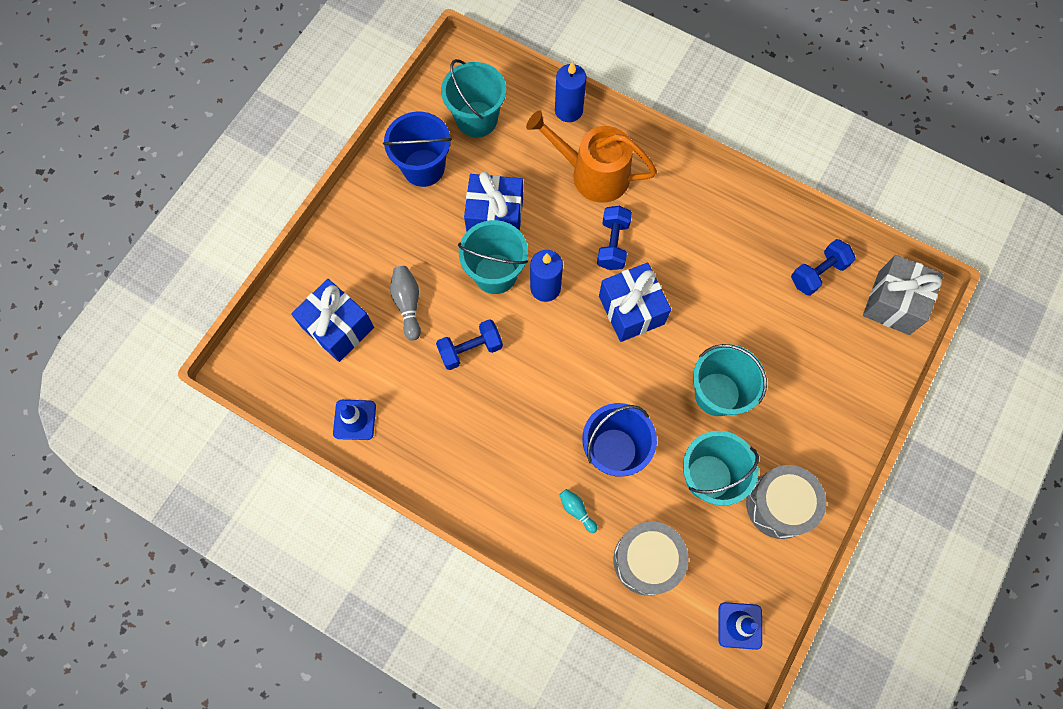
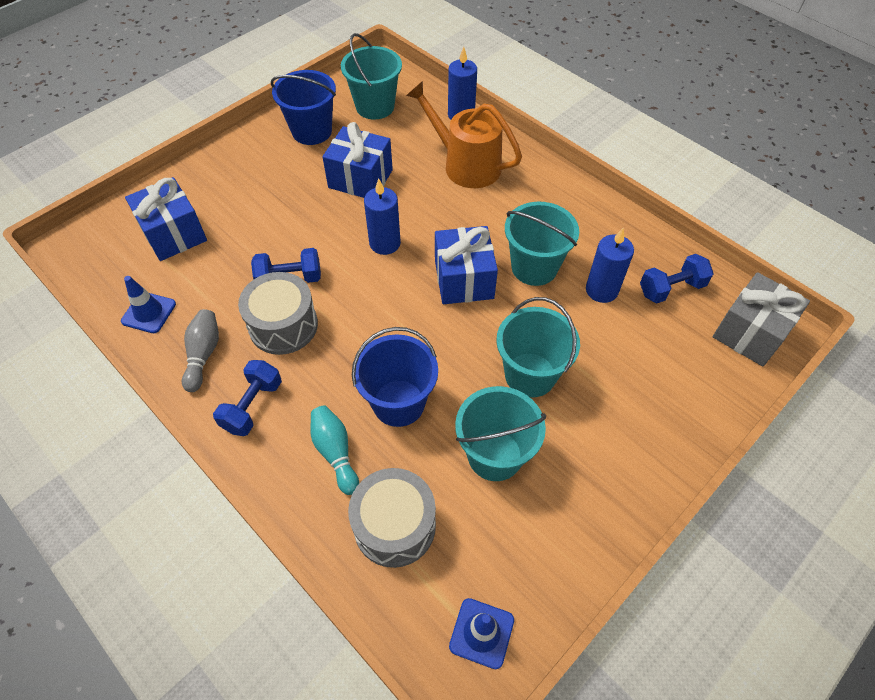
camera: 15 degrees right, 15 degrees down
grey bowling pin [390,266,421,341] -> grey bowling pin moved to [182,309,219,392]
turquoise bucket [458,220,528,294] -> turquoise bucket moved to [505,202,579,286]
turquoise bowling pin [560,489,598,533] -> turquoise bowling pin [310,406,359,495], size x1.58
blue dumbbell [597,206,632,270] -> blue dumbbell moved to [213,360,282,436]
grey drum [746,465,826,539] -> grey drum moved to [238,272,318,355]
none -> blue candle [586,228,634,303]

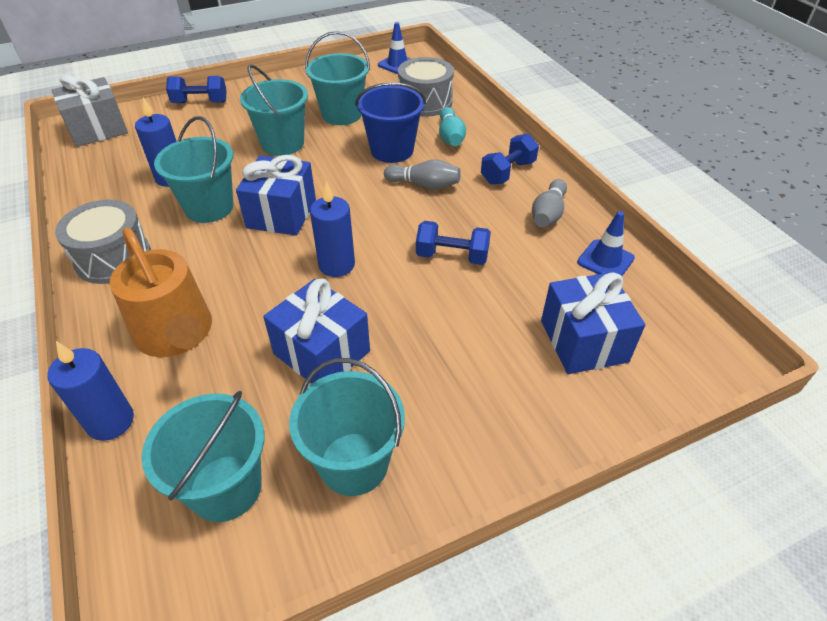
camera: 160 degrees left, 10 degrees down
grey drum [238,272,318,355] -> grey drum moved to [55,199,151,284]
blue bucket [271,70,336,145] -> turquoise bucket [289,358,405,496]
blue dumbbell [640,254,714,303] -> blue dumbbell moved to [166,76,227,103]
none -> grey bowling pin [384,159,461,190]

